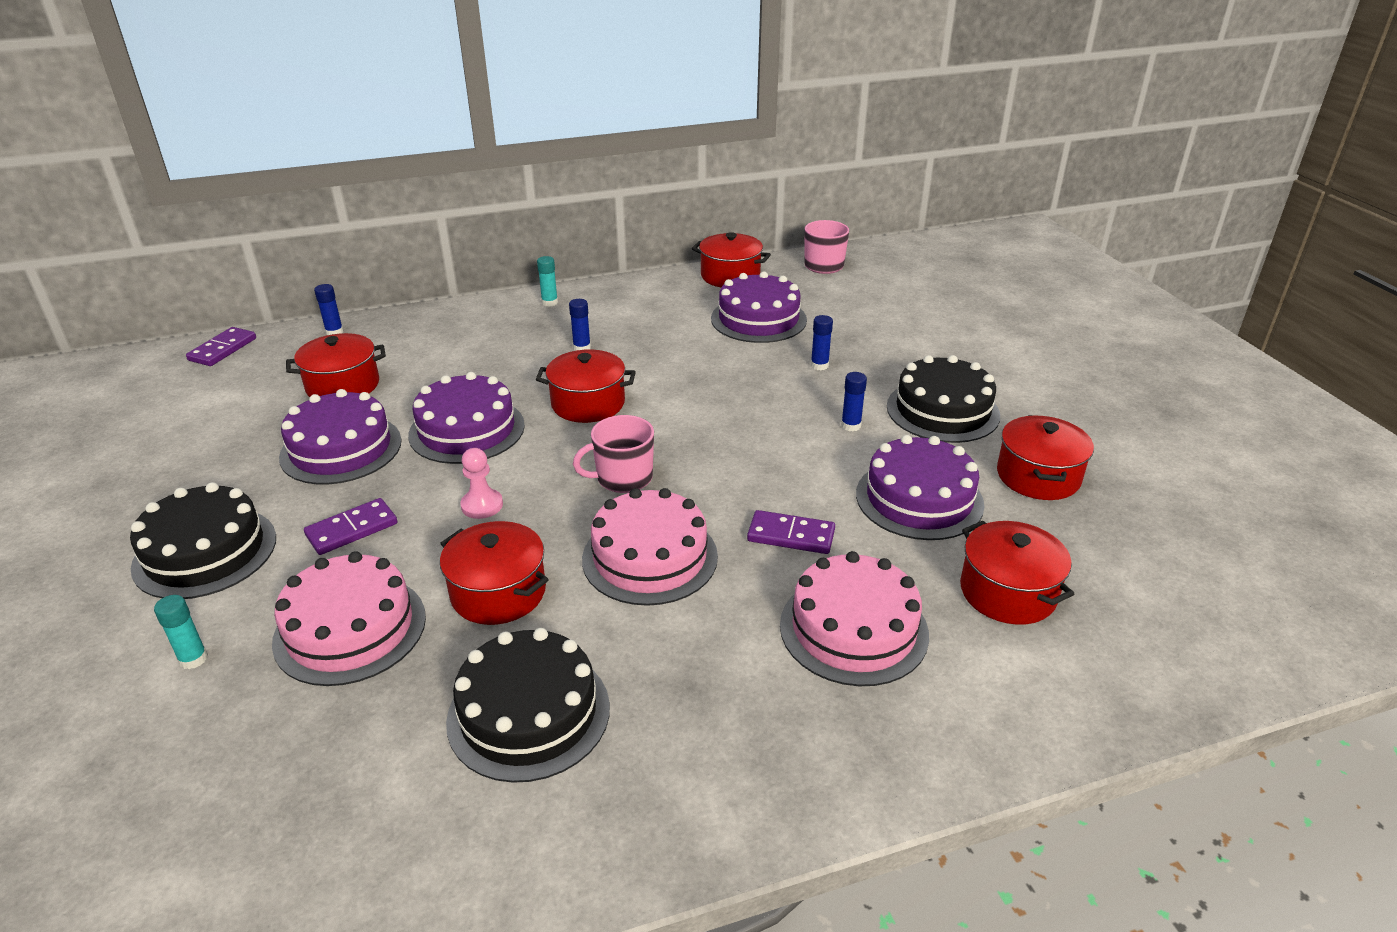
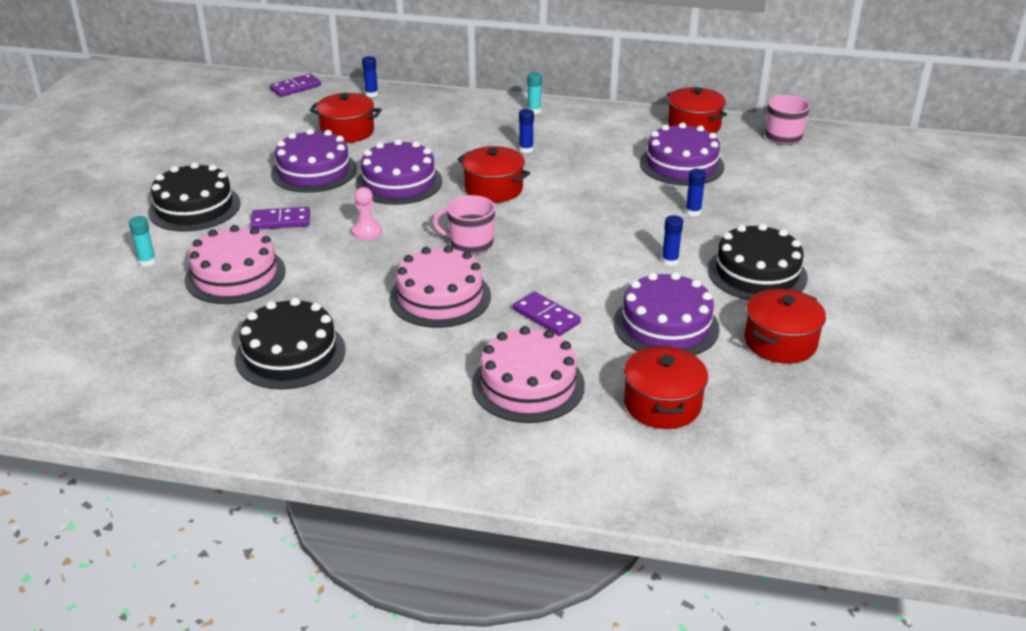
camera: 30 degrees right, 0 degrees up
red pot [440,521,549,625] -> none

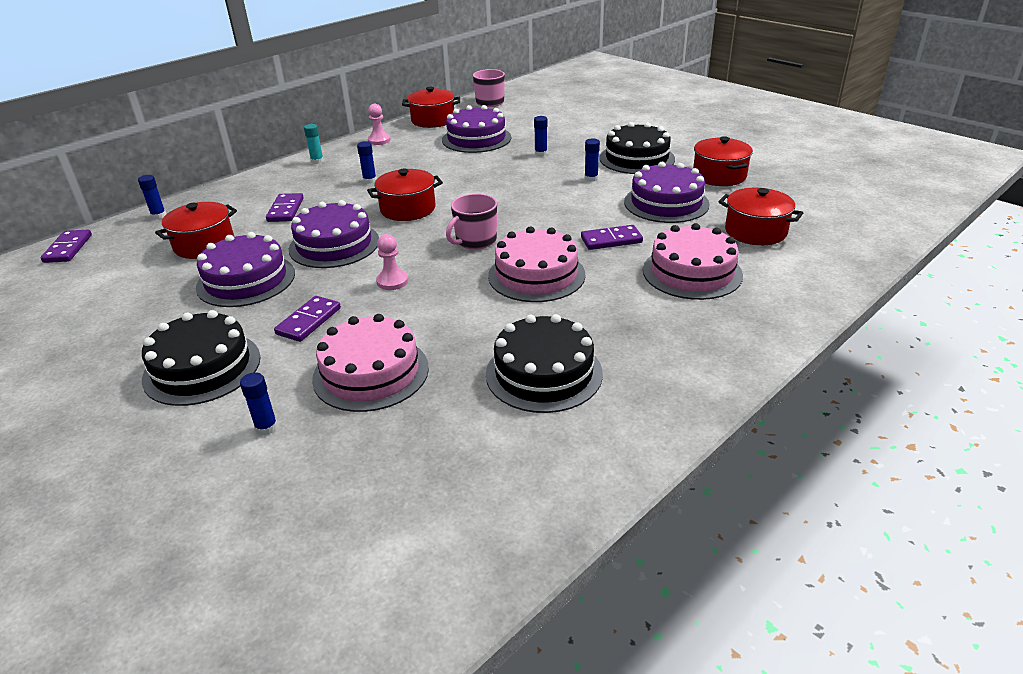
camera: 55 degrees left, 0 degrees up
turquoise glue stick [129,216,156,267] -> blue glue stick [240,372,278,436]
none -> purple domino [266,193,304,222]
none -> pink pawn [368,104,391,145]

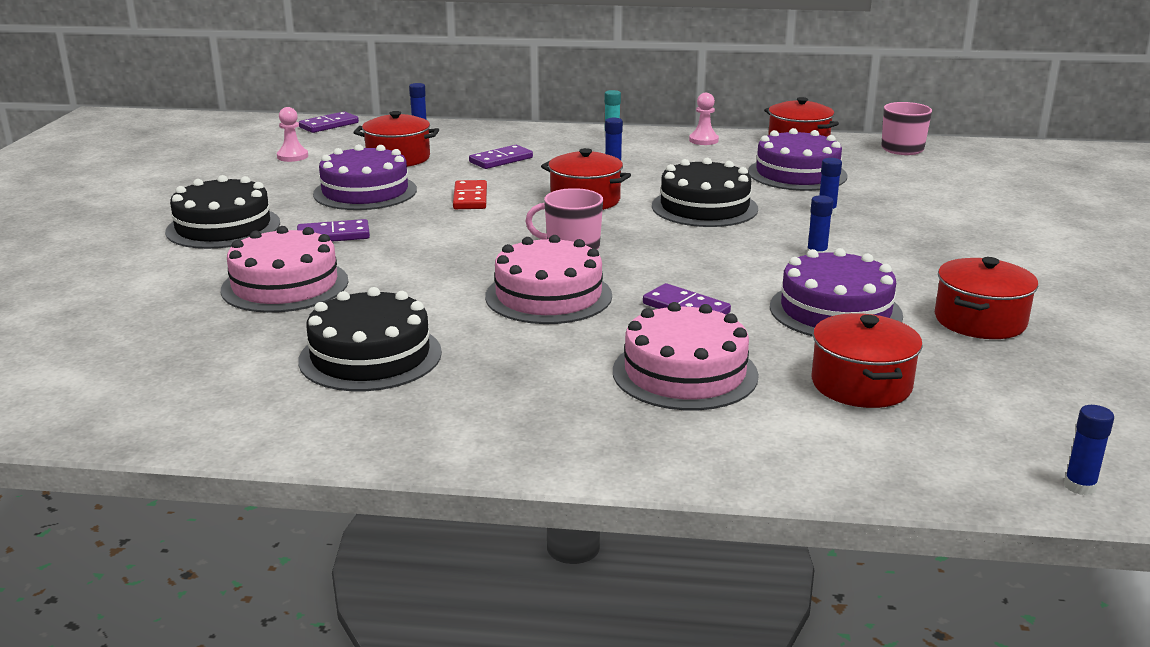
camera: 50 degrees right, 10 degrees down
blue glue stick [240,372,278,436] -> blue glue stick moved to [1064,405,1114,495]
purple cake [289,200,379,268] -> red domino [453,180,487,209]
pink pawn [376,234,409,290] -> pink pawn moved to [277,107,308,162]
black cake [599,122,675,174] -> black cake moved to [652,158,758,227]

